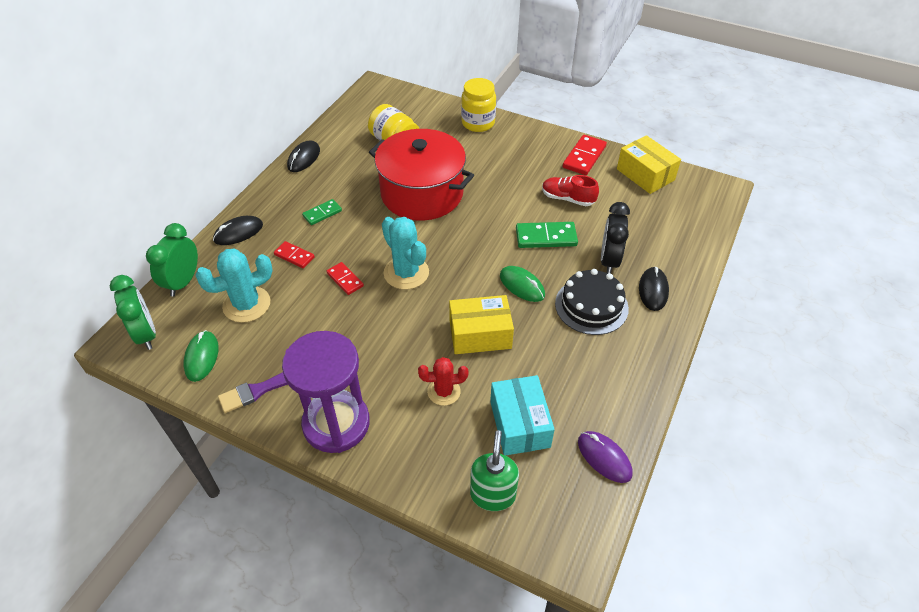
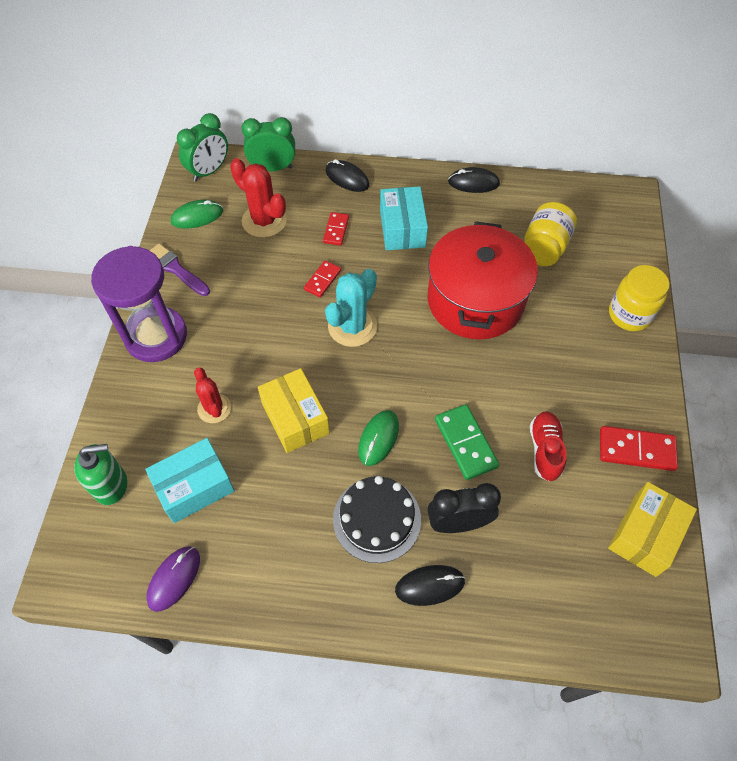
camera: 70 degrees right, 10 degrees up
turquoise cactus [195,249,273,323] -> red cactus [230,158,287,238]
green domino [302,199,342,225] -> turquoise box [380,186,428,250]

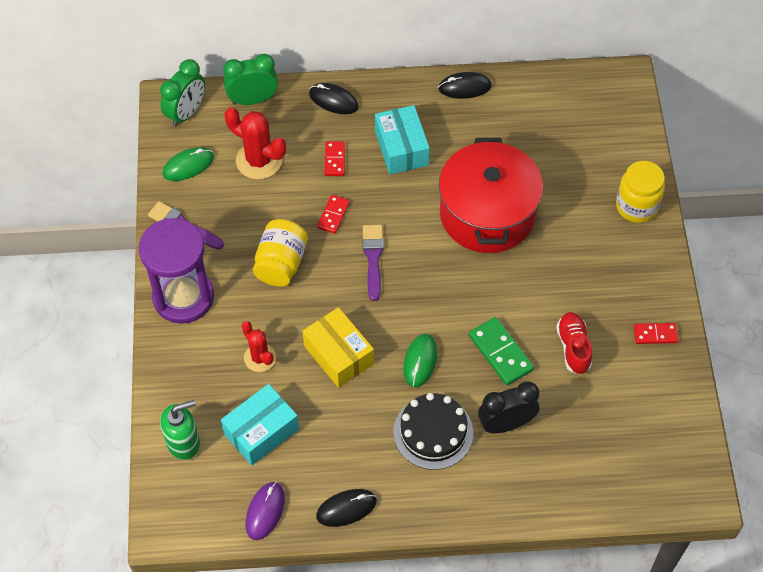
camera: 10 degrees left, 0 degrees up
turquoise cactus [325,269,377,347] -> purple brush [363,225,384,301]
black mouse [395,565,465,606] -> black mouse moved to [316,489,377,527]
yellow jar [524,202,577,266] -> yellow jar moved to [253,219,308,287]
red domino [600,426,678,471] -> red domino [634,323,679,344], size x0.63
yellow box [608,482,697,577] -> none

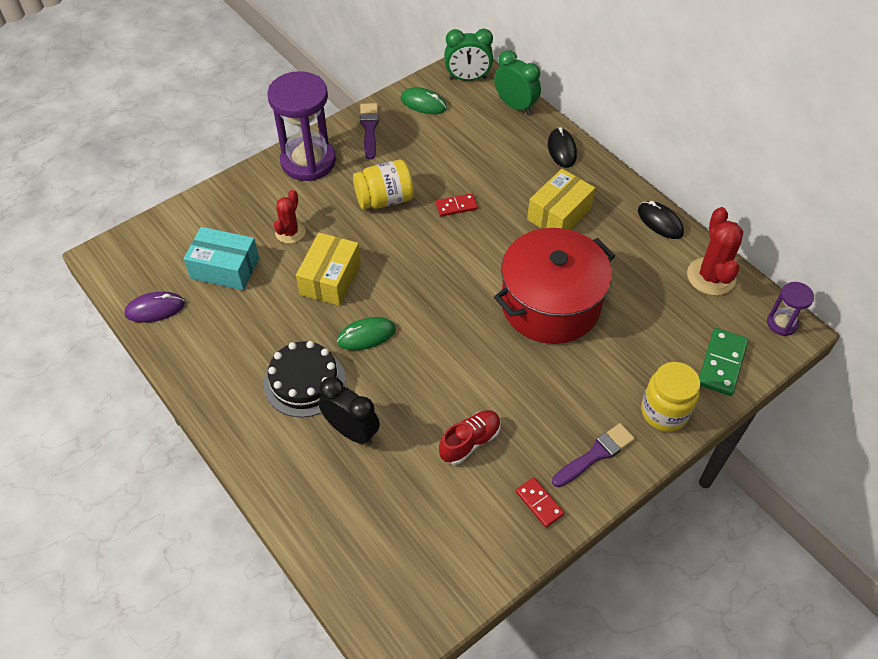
camera: 55 degrees right, 5 degrees down
green soap dispenser [160,400,200,460] -> none
red cactus [225,107,286,179] -> red cactus moved to [687,207,743,296]
black mouse [316,489,377,527] -> none
red domino [325,141,345,176] -> none
purple brush [363,225,384,301] -> purple brush moved to [552,423,635,487]
turquoise box [375,105,430,174] -> yellow box [527,169,595,230]
green domino [469,317,534,386] -> green domino moved to [699,328,748,396]
none -> purple hourglass [767,282,814,336]

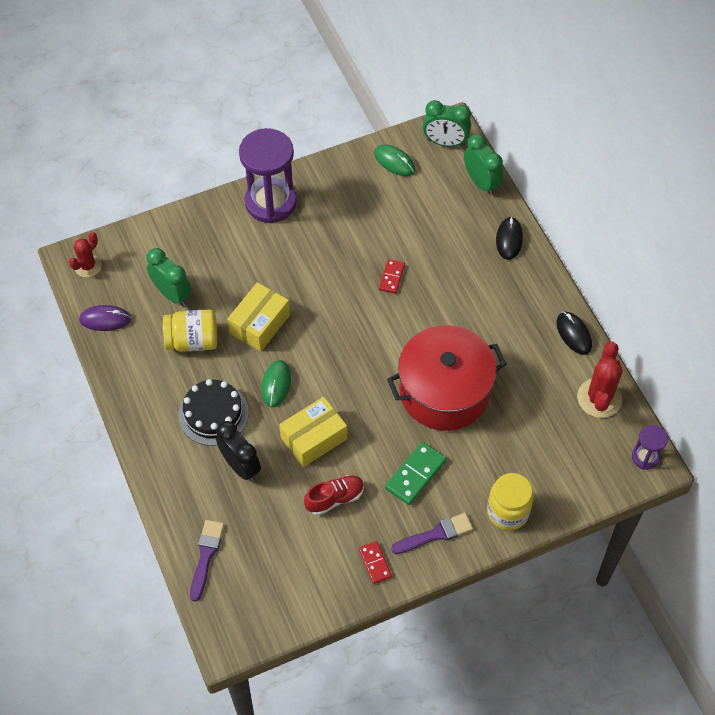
camera: 15 degrees right, 5 degrees up
turquoise box [184,227,259,290] -> green clock [147,248,191,306]
red cactus [274,190,305,244] -> red cactus moved to [69,232,102,277]
green mouse [337,317,396,350] -> green mouse turned 75 degrees counterclockwise [261,360,291,407]
yellow jar [353,160,414,209] -> yellow jar moved to [163,309,218,352]
purple brush [360,103,379,160] -> purple brush moved to [190,520,224,602]
red domino [436,193,478,217] -> red domino turned 75 degrees counterclockwise [379,259,405,294]
yellow box [527,169,595,230] -> yellow box moved to [279,397,347,467]
green domino [699,328,748,396] -> green domino moved to [385,442,446,505]

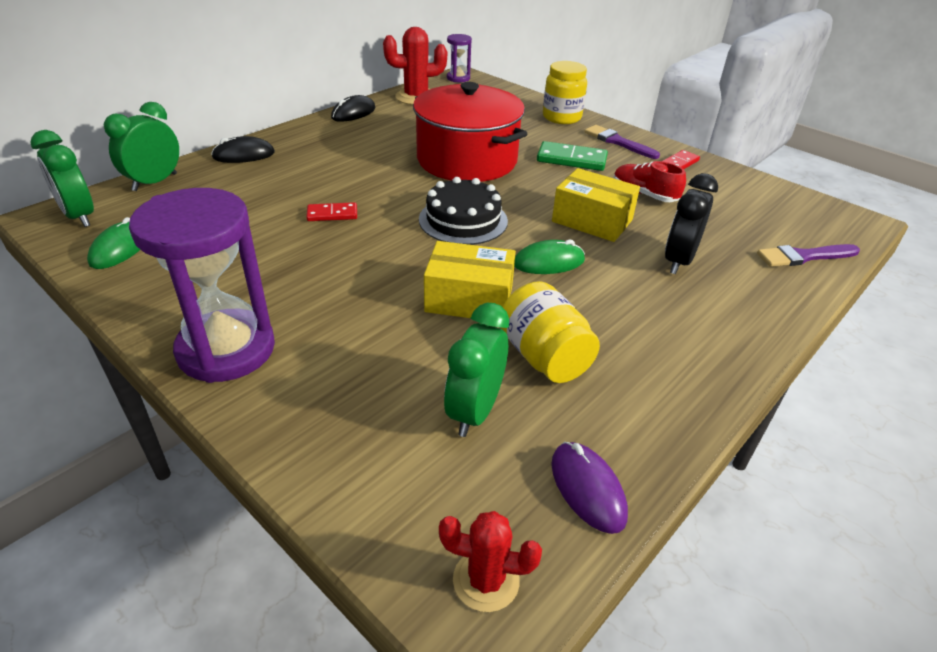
camera: 115 degrees left, 20 degrees down
black cake [178,379,249,446] -> black cake moved to [419,177,508,245]
green clock [423,100,471,147] -> green clock turned 150 degrees clockwise [30,130,94,227]

